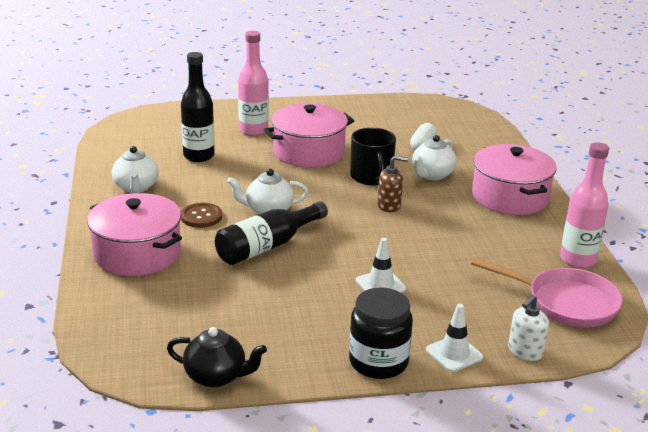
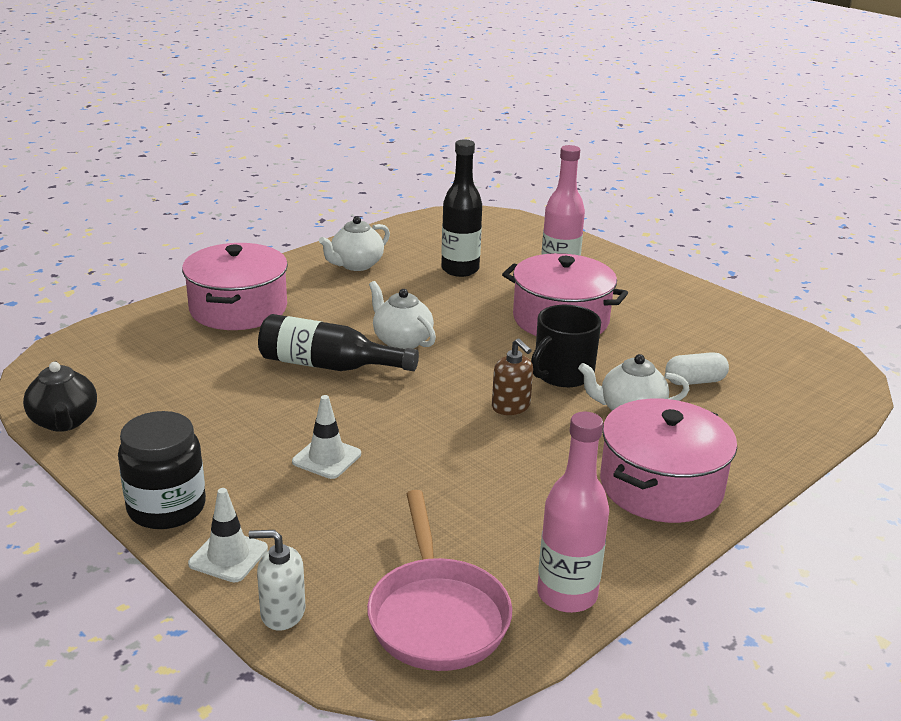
camera: 55 degrees right, 0 degrees up
brown button [181,203,222,228] -> none

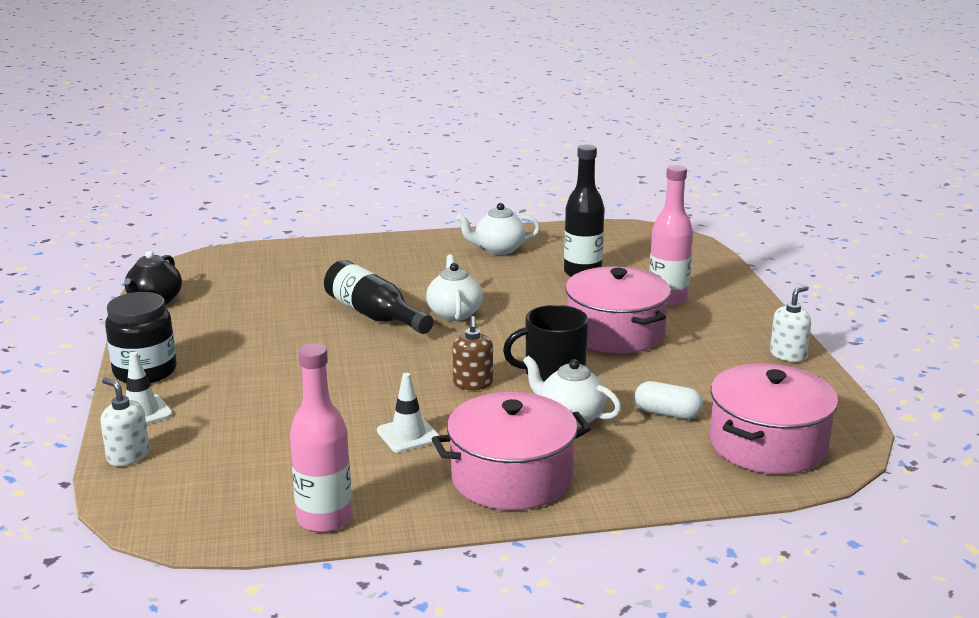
camera: 35 degrees right, 5 degrees down
pink pot [182,243,288,330] -> pink pot moved to [710,363,838,474]
white traffic cone [292,395,361,479] -> white traffic cone moved to [377,373,440,453]
pink pan [367,490,512,671] -> none
none -> white soap dispenser [770,285,811,362]

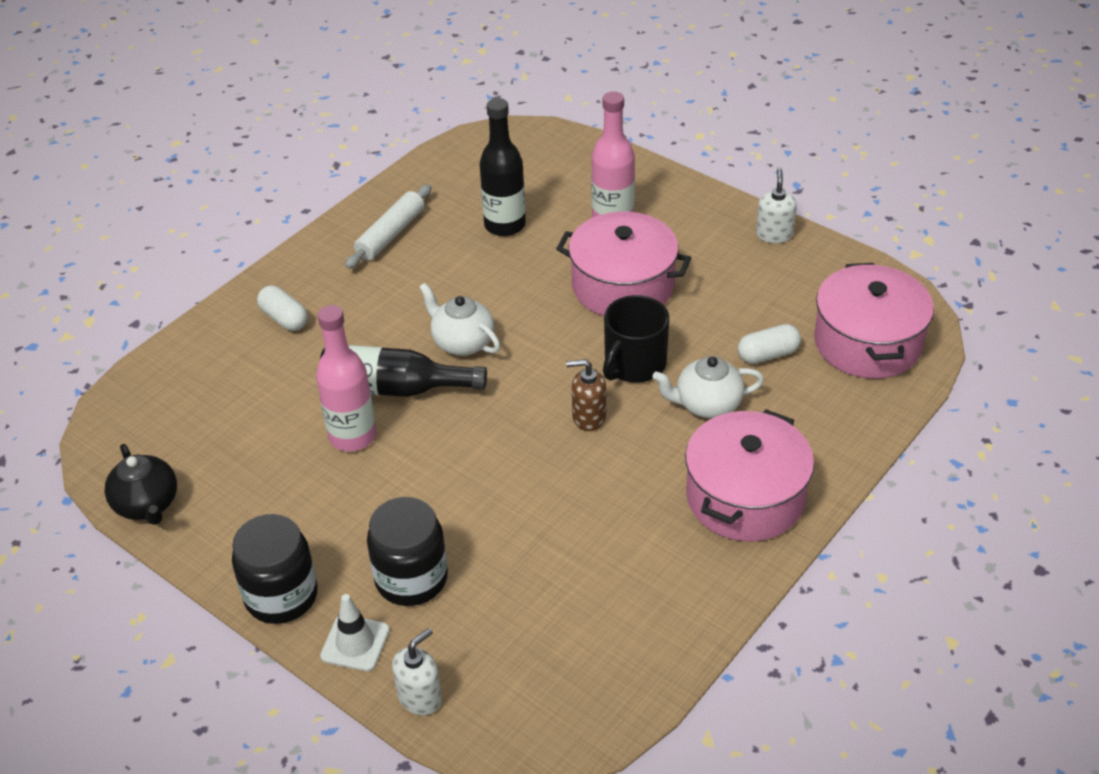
camera: 40 degrees left, 20 degrees up
white soap dispenser [100,378,150,466] -> white soap dispenser turned 135 degrees clockwise [392,628,442,715]
pink bottle [290,344,352,533] -> pink bottle moved to [316,305,376,452]
white traffic cone [377,373,440,453] -> none
brown soap dispenser [452,316,493,390] -> brown soap dispenser turned 135 degrees clockwise [566,359,606,431]
white teapot [456,203,540,255] -> white rolling pin [345,184,432,269]
none -> white capsule [257,286,308,331]
none -> black jar [367,497,448,606]

